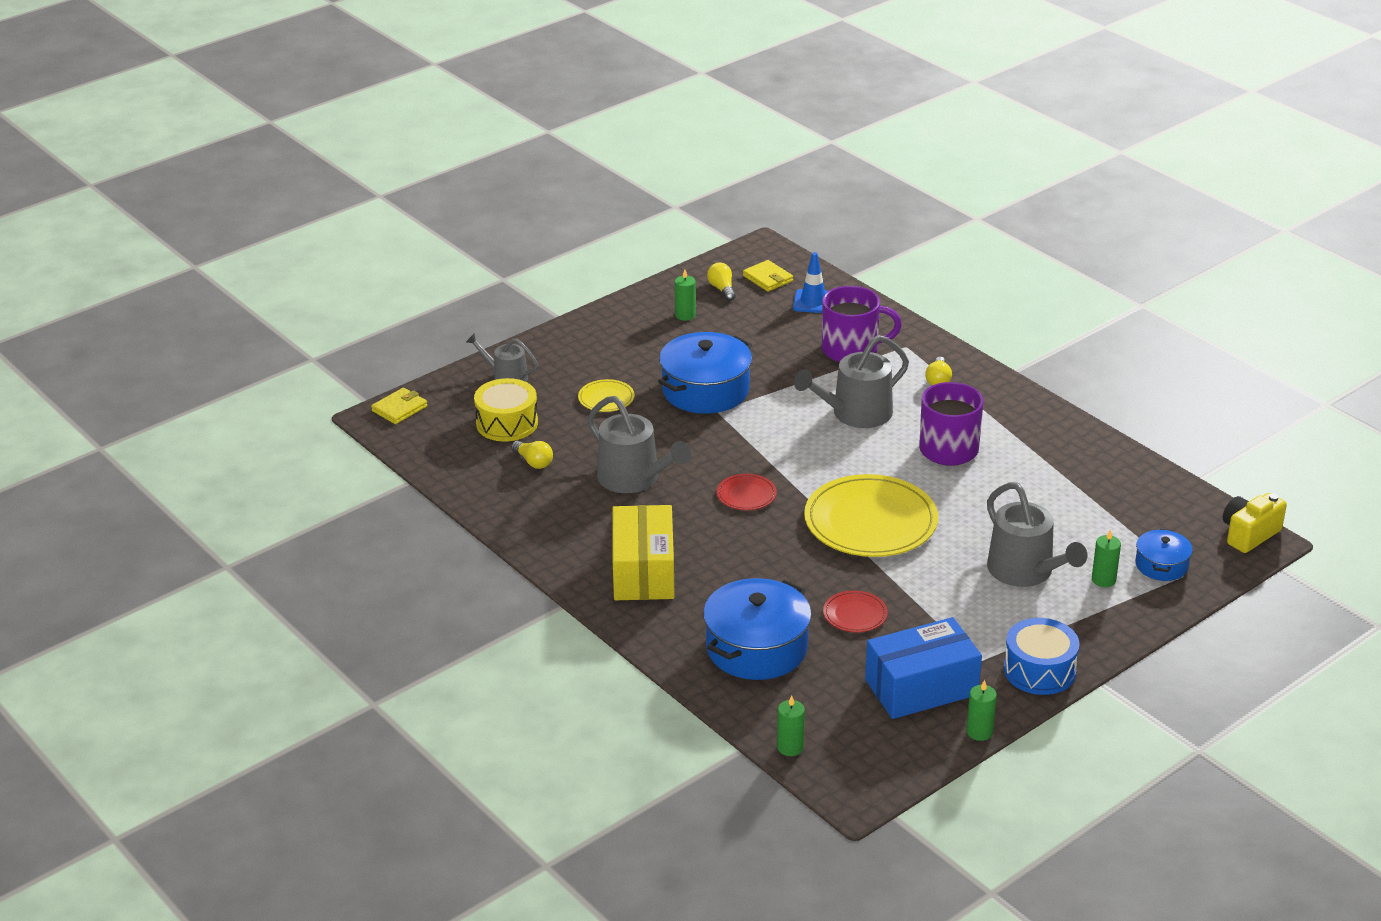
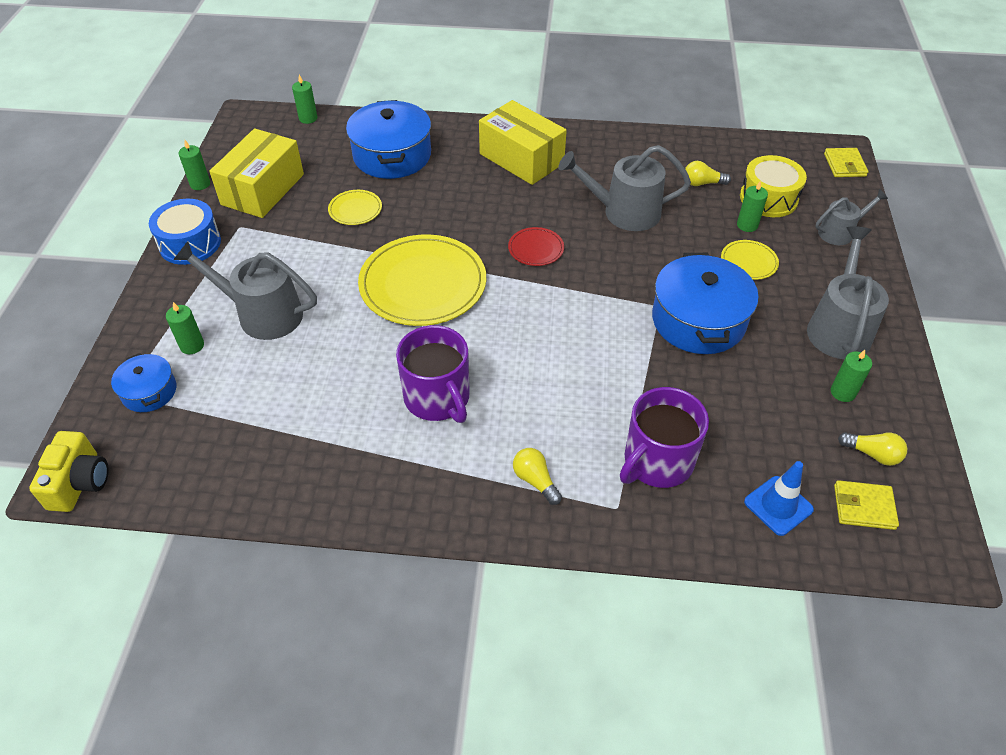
camera: 135 degrees right, 15 degrees up
grey watering can [794,335,909,428] -> grey watering can moved to [807,226,889,359]
red plate [823,590,888,632] -> yellow plate [328,190,382,225]
blue box [865,617,982,719] -> yellow box [209,128,304,218]
none -> green candle [737,180,768,232]

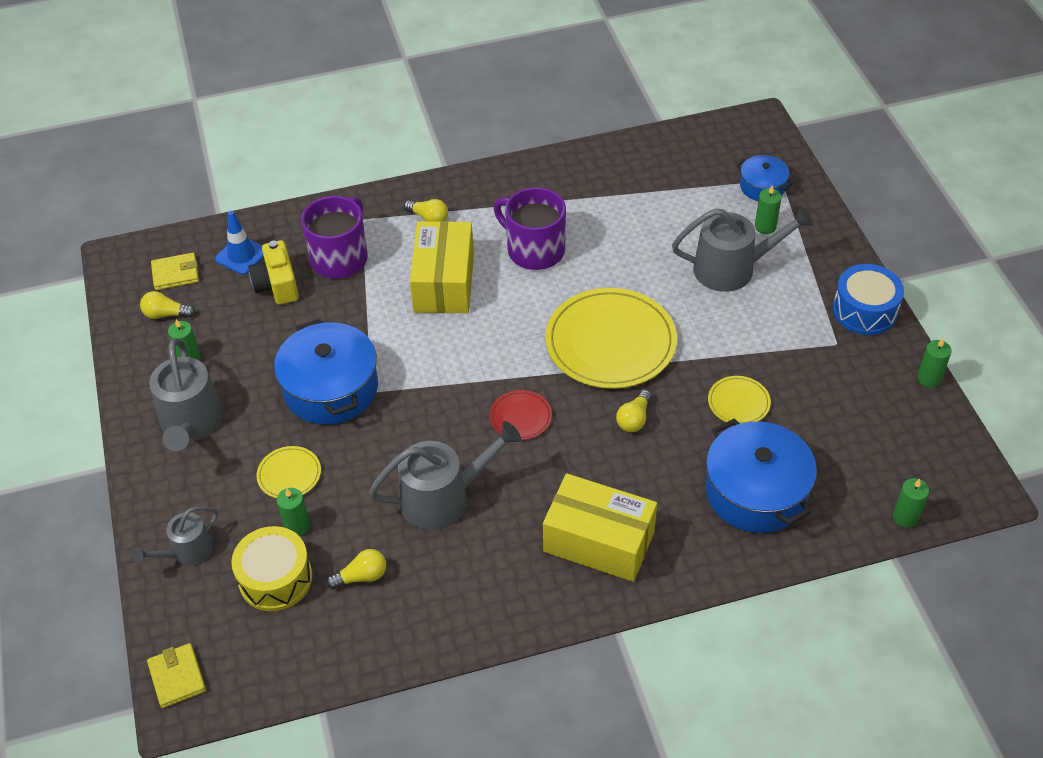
camera: 160 degrees right, 0 degrees up
yellow camera [29,431,109,512] -> yellow camera moved to [248,240,299,305]
yellow box [209,128,304,218] -> yellow box moved to [410,221,474,313]
none -> yellow light bulb [616,390,652,432]

